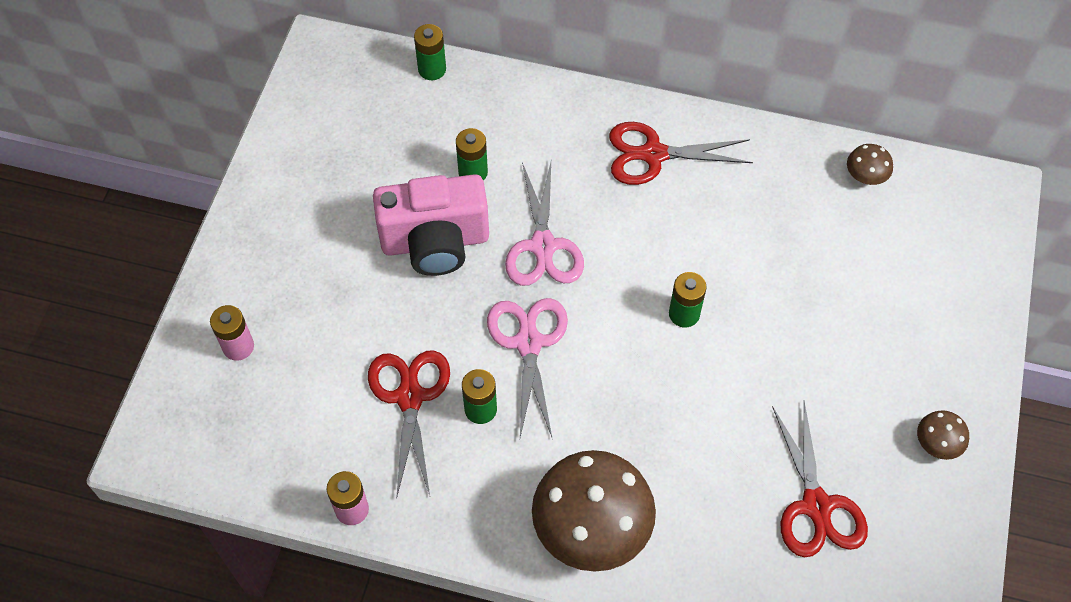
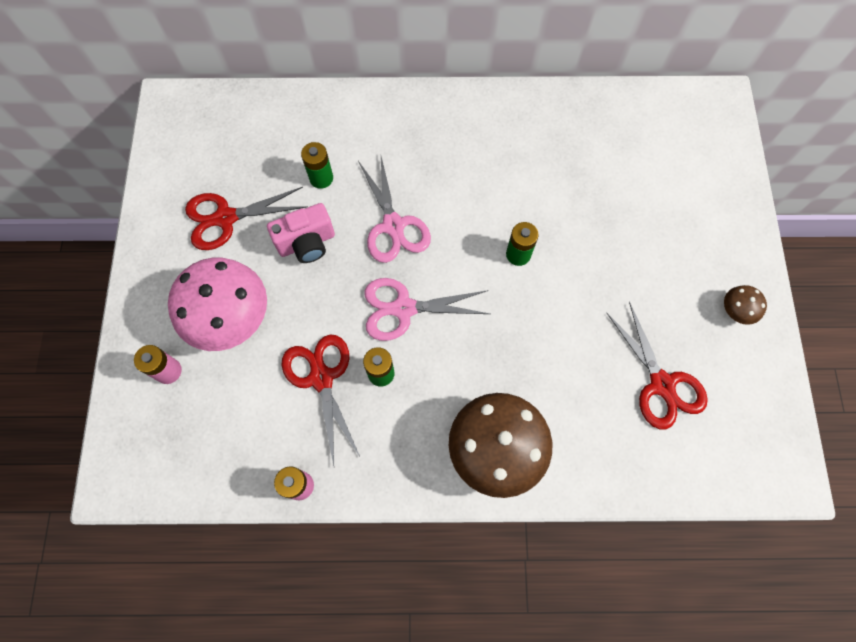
camera: 15 degrees left, 10 degrees up
pink camera [373,174,489,276] -> pink camera [267,203,335,263], size x0.66
green battery [414,24,446,80] -> none
pink scissors [487,298,568,437] -> pink scissors turned 75 degrees counterclockwise [364,278,490,341]
red scissors [609,122,753,185] -> red scissors moved to [185,187,308,250]
brown mushroom [847,144,893,185] -> none
none -> pink mushroom [168,258,267,351]

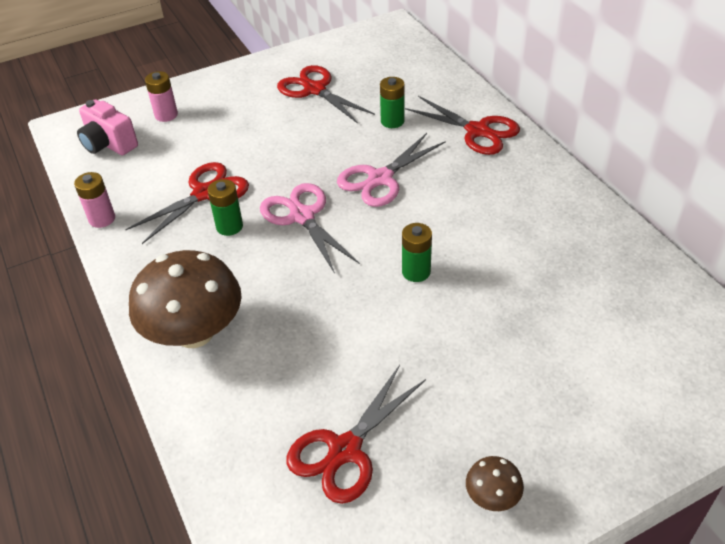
camera: 65 degrees right, 25 degrees down
pink mushroom [168,258,267,351] -> none
pink camera [267,203,335,263] -> pink camera moved to [77,99,138,155]
none -> red scissors [405,96,520,155]

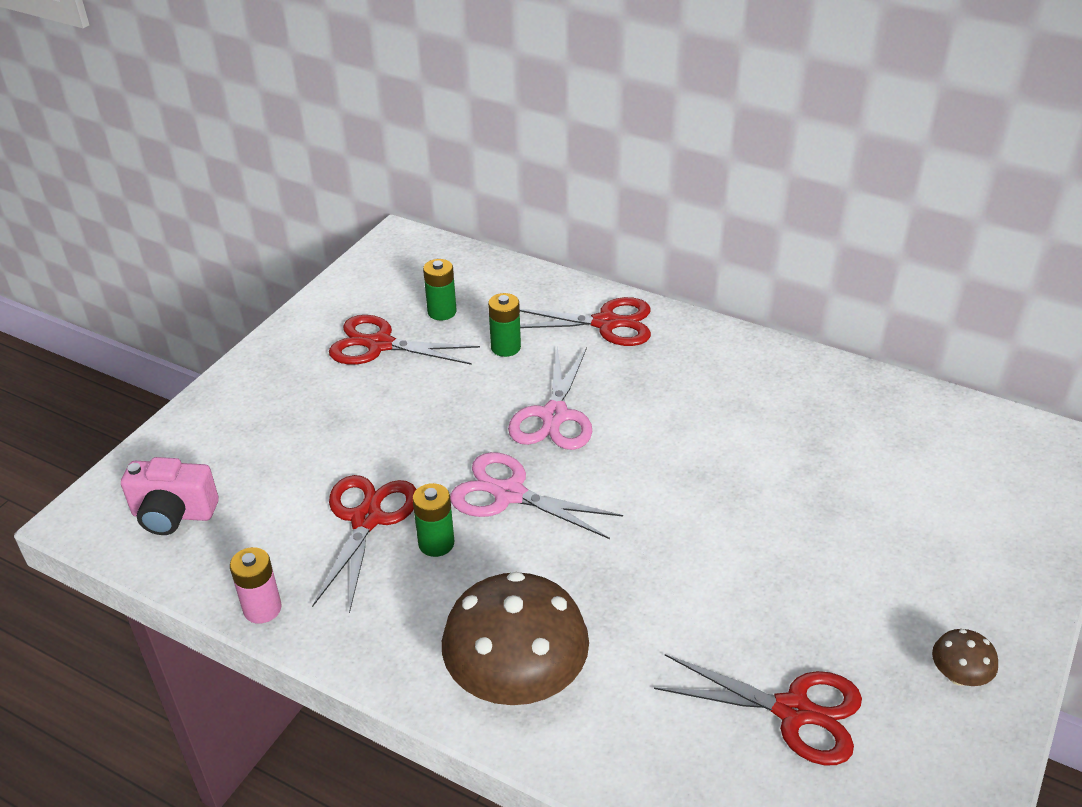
camera: 35 degrees left, 5 degrees down
pink battery [145,71,178,122] -> none
red scissors [286,365,426,504] -> red scissors turned 75 degrees counterclockwise [654,654,862,765]
green battery [402,223,432,282] -> green battery moved to [423,259,457,320]

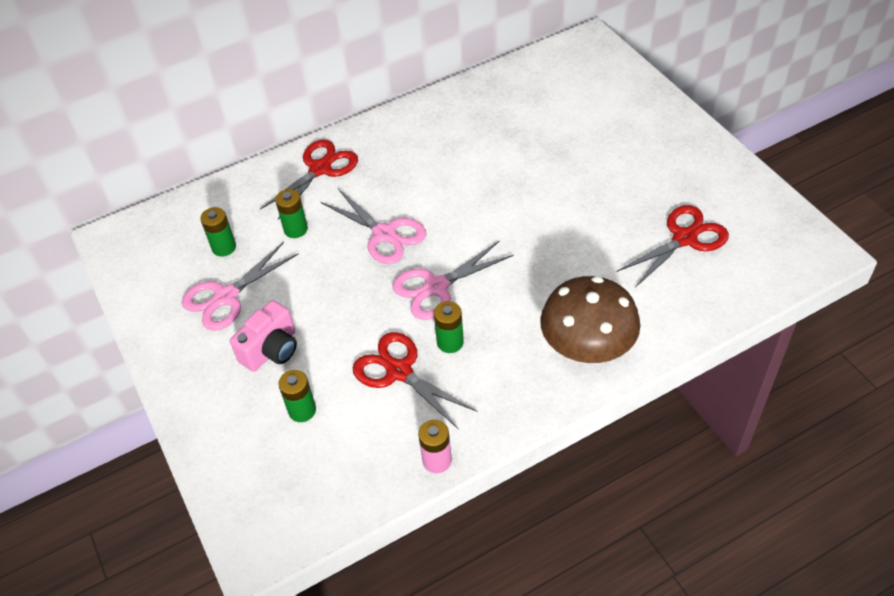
camera: 55 degrees left, 10 degrees up
pink camera [121,457,219,535] -> pink camera moved to [230,300,297,372]
red scissors [329,315,480,365] -> pink scissors [182,242,299,331]
brown mushroom [932,629,998,686] -> none
none -> green battery [278,370,316,422]

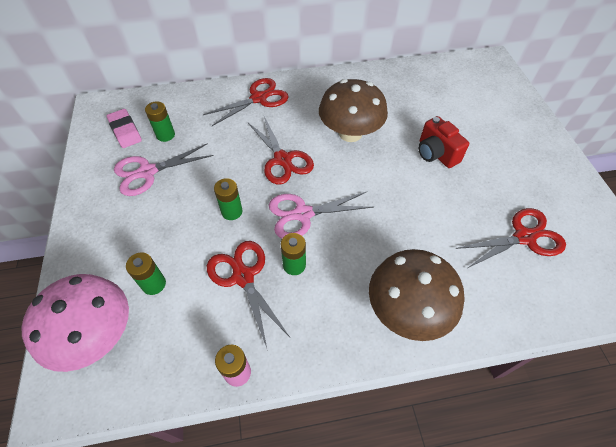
camera: 15 degrees right, 5 degrees up
pink camera [230,300,297,372] -> none
green battery [275,189,308,238] -> green battery moved to [214,178,243,220]
pink scissors [321,189,426,264] -> red scissors [248,116,314,185]
none -> pink mushroom [21,274,129,372]
none -> pink eraser [107,109,142,148]
none -> brown mushroom [319,79,388,142]
none -> red camera [418,116,469,168]

